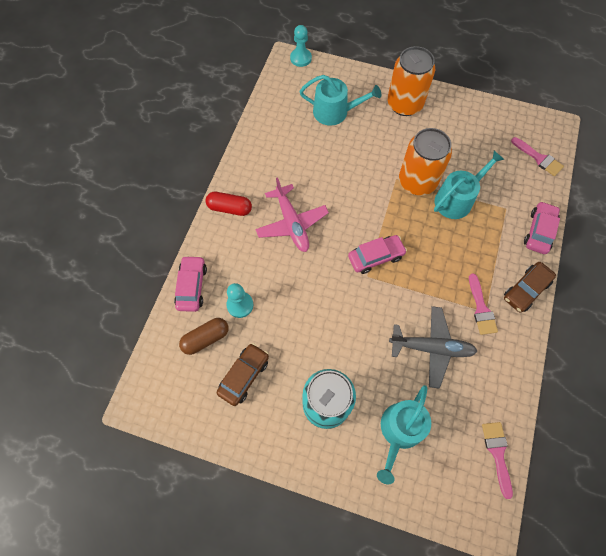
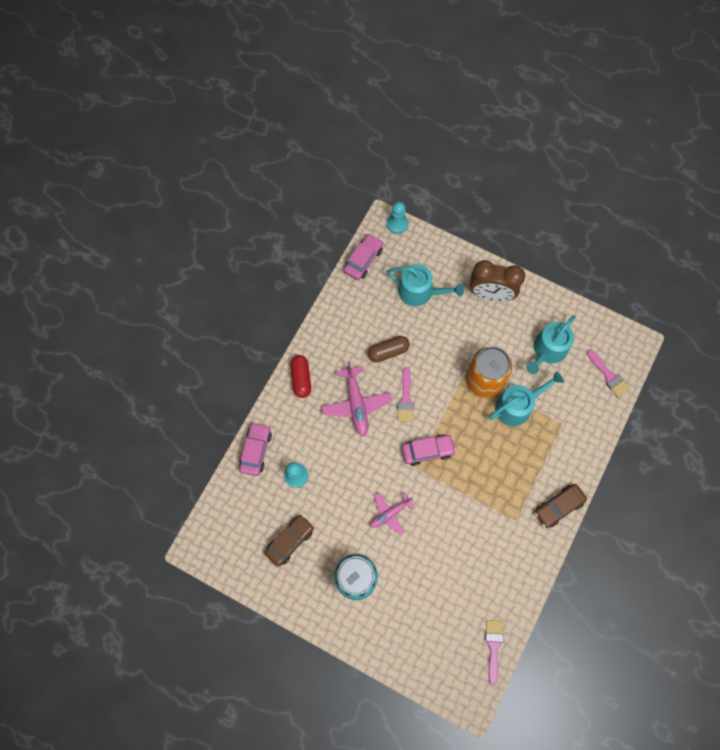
camera: 10 degrees right, 5 degrees up
brown capsule [179,318,229,355] -> brown capsule moved to [368,336,410,362]
red capsule [205,192,252,216] -> red capsule turned 60 degrees clockwise [290,355,311,398]
turquoise watering can [377,385,431,485] -> turquoise watering can moved to [526,315,576,374]
orange can [387,46,435,116] -> brown clock [470,260,525,301]
grey plane [389,306,477,389] -> none
pink brush [469,273,498,335] -> pink brush moved to [398,367,414,422]
pink car [524,201,560,254] -> pink car moved to [344,234,383,280]
none -> pink plane [370,492,415,535]

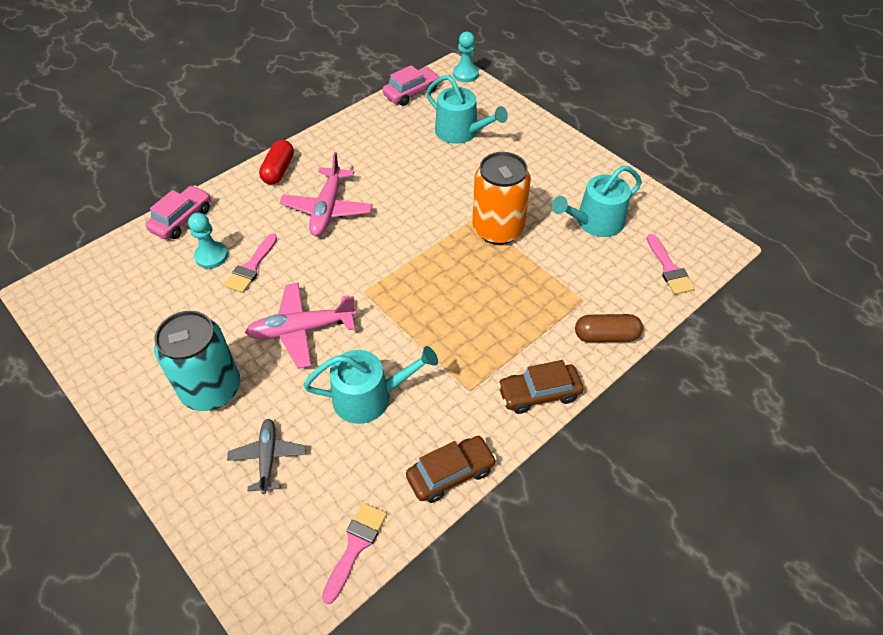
camera: 20 degrees right, 20 degrees down
brown car [264,514,314,567] -> brown car moved to [406,436,497,503]
brown capsule [368,336,410,362] -> brown capsule moved to [575,314,643,342]
pink plane [370,492,415,535] -> pink plane [245,283,357,369], size x1.54
pink brush [398,367,414,422] -> pink brush moved to [224,234,277,293]
pink car [402,434,456,466] -> none
brown clock [470,260,525,301] -> none
turquoise watering can [489,372,564,426] -> turquoise watering can moved to [303,346,438,424]
none -> grey plane [227,419,306,494]

